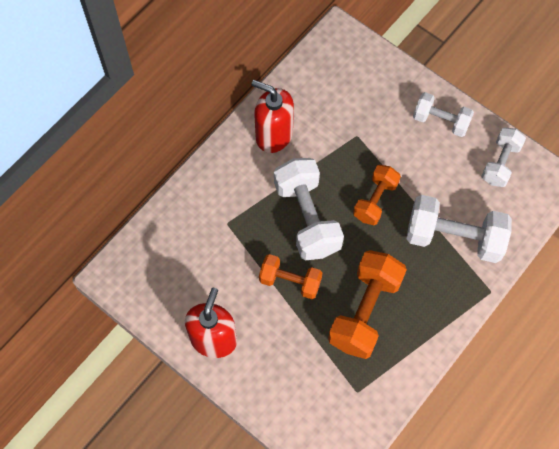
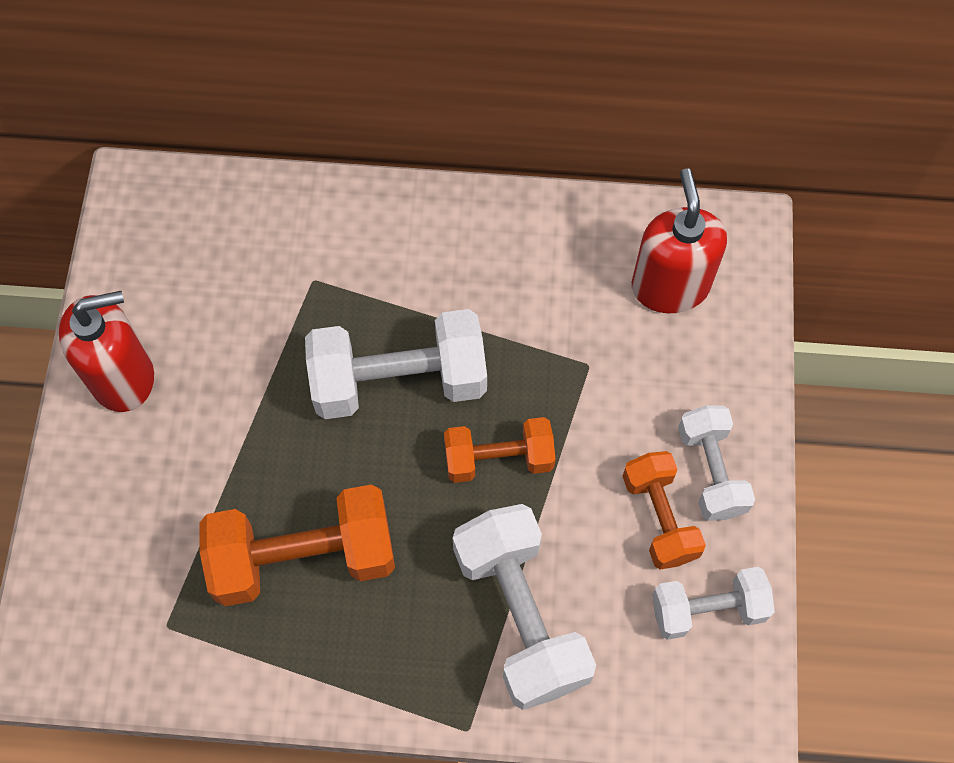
camera: 55 degrees right, 0 degrees up
red soap dispenser [251,80,294,153] -> red soap dispenser moved to [632,168,727,313]
orange dumbbell [259,254,322,299] -> orange dumbbell moved to [623,451,706,570]
white dumbbell [274,158,344,260] -> white dumbbell turned 45 degrees clockwise [305,309,487,419]

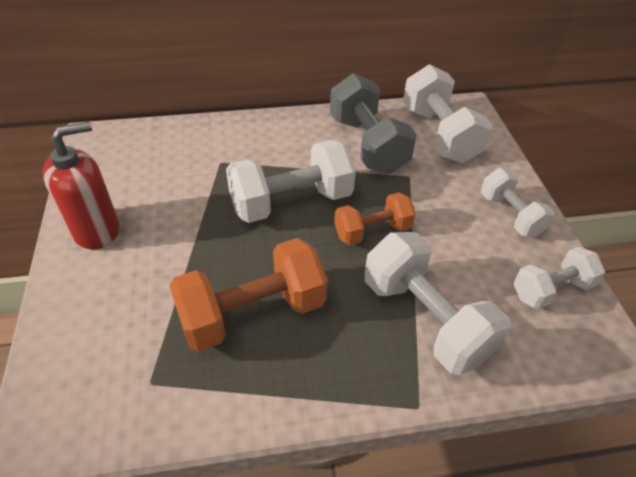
camera: 15 degrees left, 20 degrees down
orange dumbbell [623,451,706,570] -> none
red soap dispenser [632,168,727,313] -> white dumbbell [403,64,493,163]
none -> grey dumbbell [330,73,417,174]

